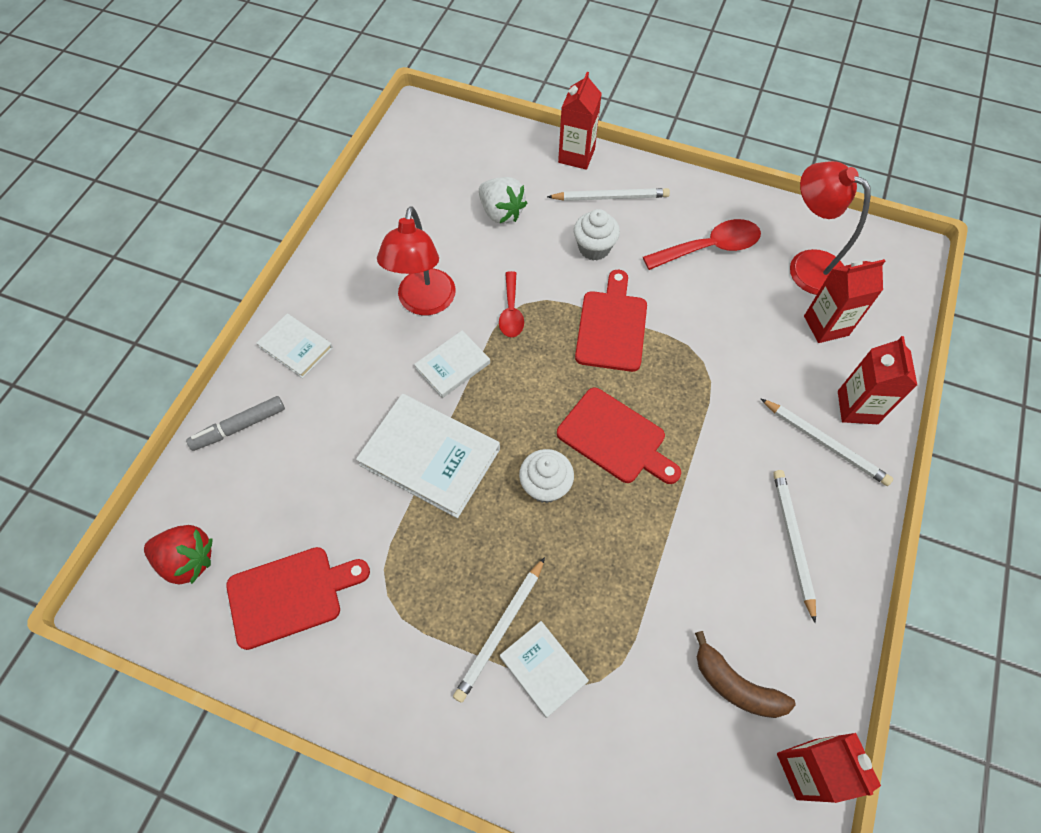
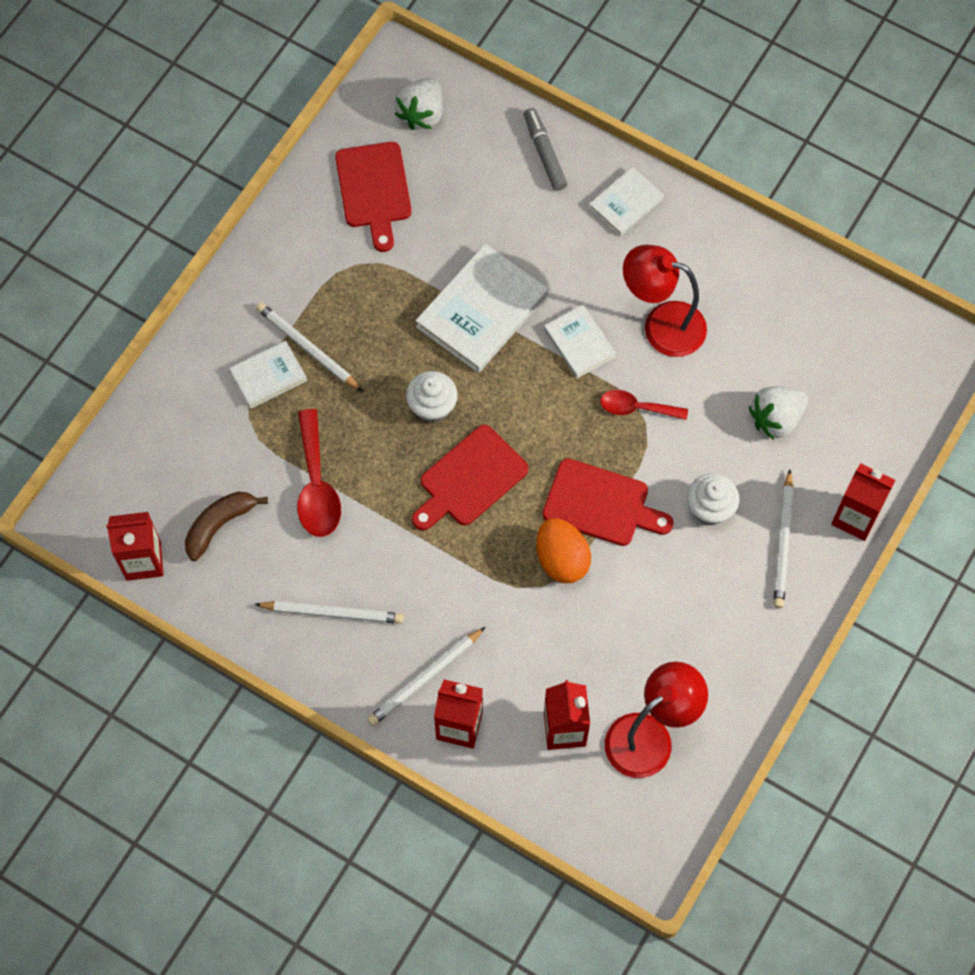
camera: 100 degrees right, 5 degrees up
red strawberry [144,525,213,585] -> white strawberry [395,78,443,130]
red spoon [643,219,761,270] -> red spoon moved to [297,409,341,537]
none -> orange egg [536,518,591,583]

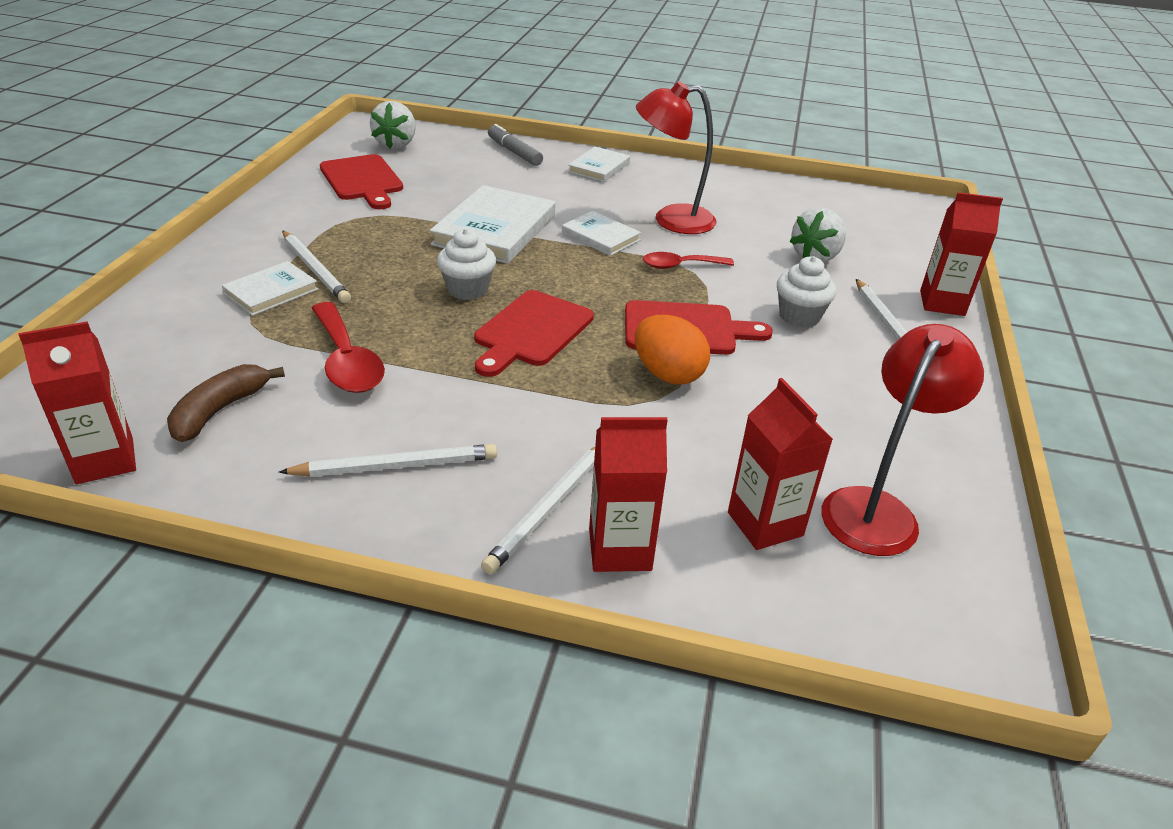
camera: 20 degrees left, 30 degrees down
white pencil [256,302,363,392] -> white pencil turned 150 degrees counterclockwise [282,231,351,303]

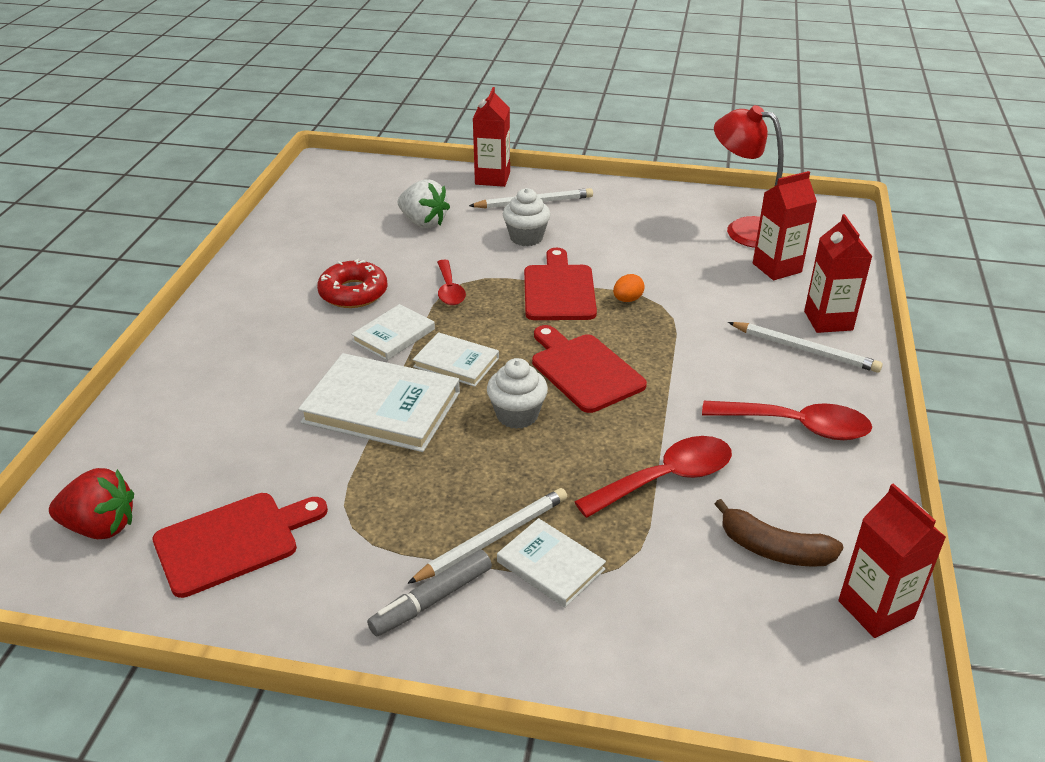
camera: 90 degrees left, 0 degrees up
white pencil [279,444,497,477] -> red spoon [702,401,872,440]
white strawberry [370,101,416,149] -> red strawberry [49,468,134,539]
red cutting board [474,290,594,377] -> red cutting board turned 150 degrees counterclockwise [532,325,647,413]
grey marker [488,124,543,166] -> grey marker moved to [367,550,492,636]
white book [568,146,630,182] -> white book moved to [413,332,499,387]
orange egg [635,315,710,385] -> orange egg [613,274,645,302], size x0.54
red lamp [636,81,716,234] -> red donut [317,259,388,308]

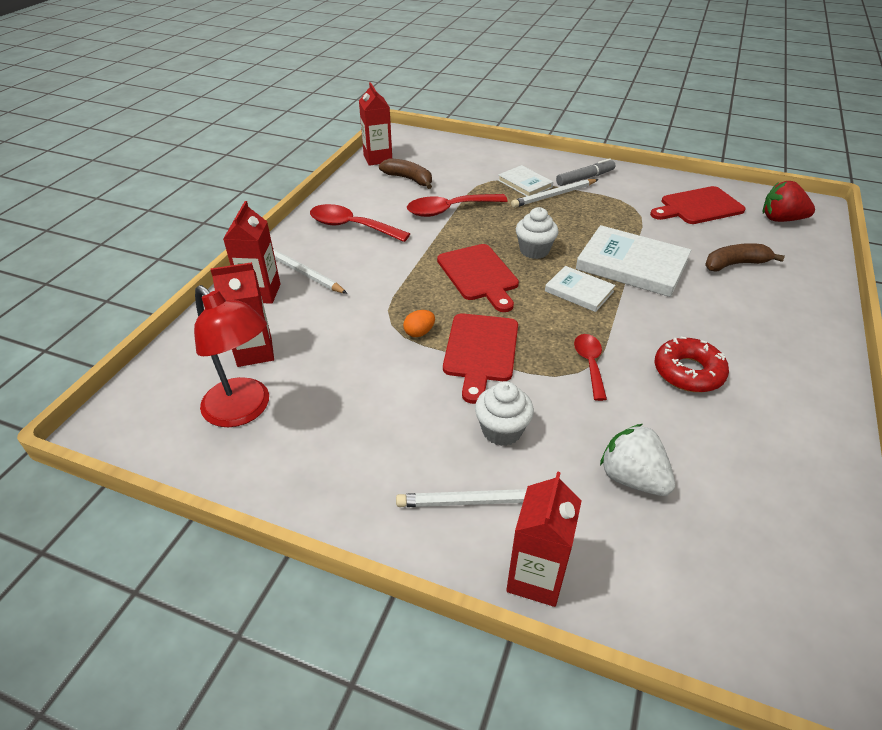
camera: 170 degrees left, 5 degrees up
white book [351,304,435,360] -> none
none -> brown banana [705,243,785,272]

